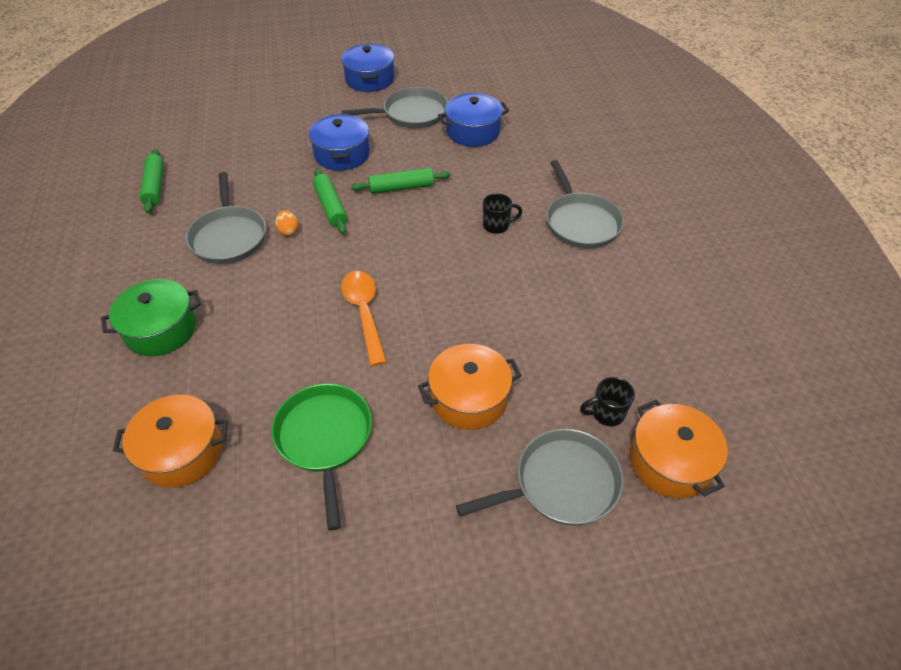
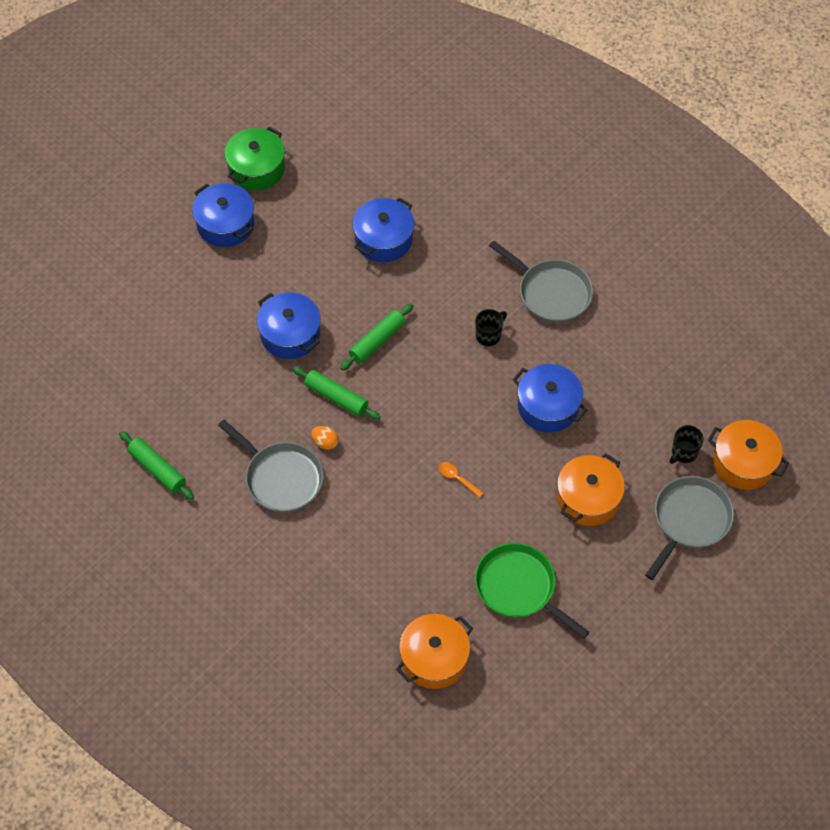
camera: 35 degrees left, 10 degrees up
green pot [101,279,201,356] -> green pot moved to [224,127,285,191]
orange spoon [341,271,387,366] -> orange spoon [439,462,483,498], size x0.49
grey pan [342,87,448,128] -> none
none -> blue pot [513,364,588,432]

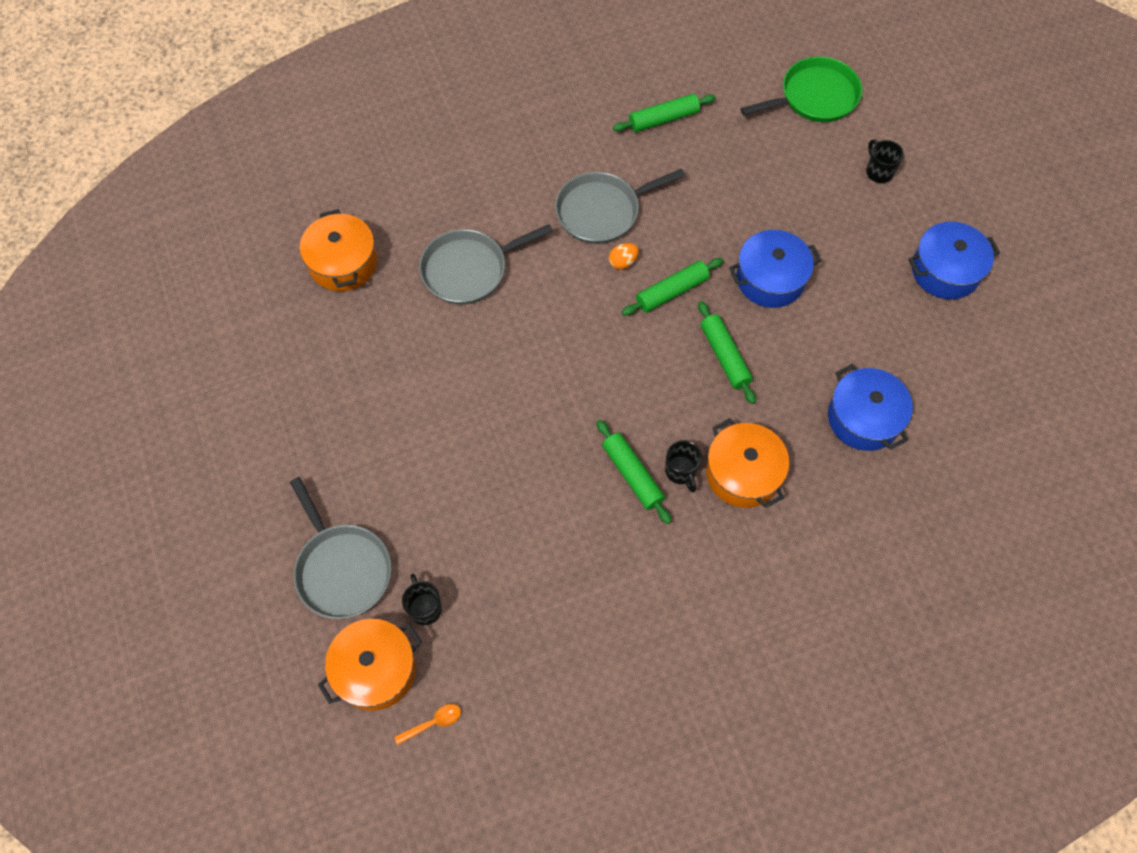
camera: 115 degrees right, 5 degrees up
green pot [224,127,285,191] -> none
orange spoon [439,462,483,498] -> orange spoon moved to [394,704,461,745]
green pan [475,543,590,639] -> green pan moved to [740,57,862,122]
grey pan [489,241,593,323] -> grey pan moved to [419,224,553,304]
blue pot [513,364,588,432] -> none
orange pot [557,453,625,526] -> orange pot moved to [706,418,789,508]
none -> green rolling pin [596,420,672,524]
none -> black mug [866,139,904,183]

